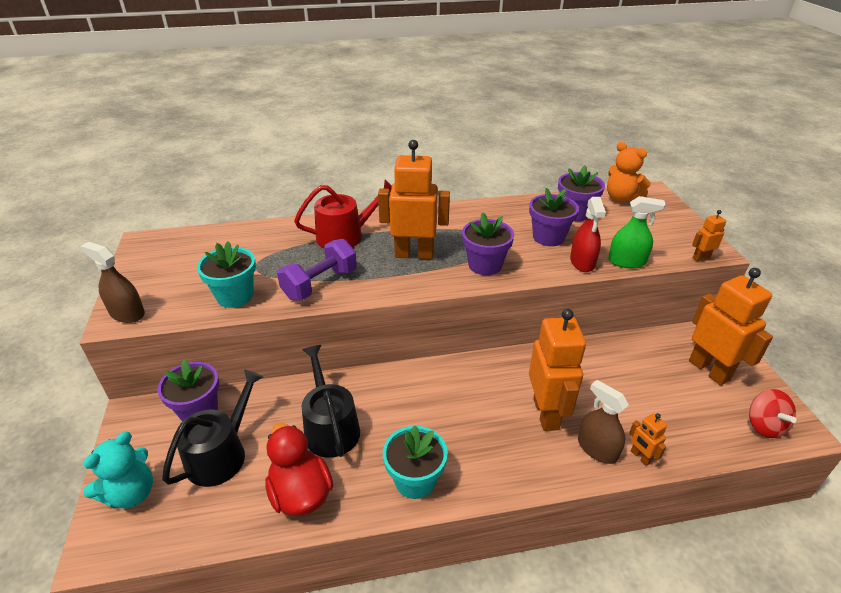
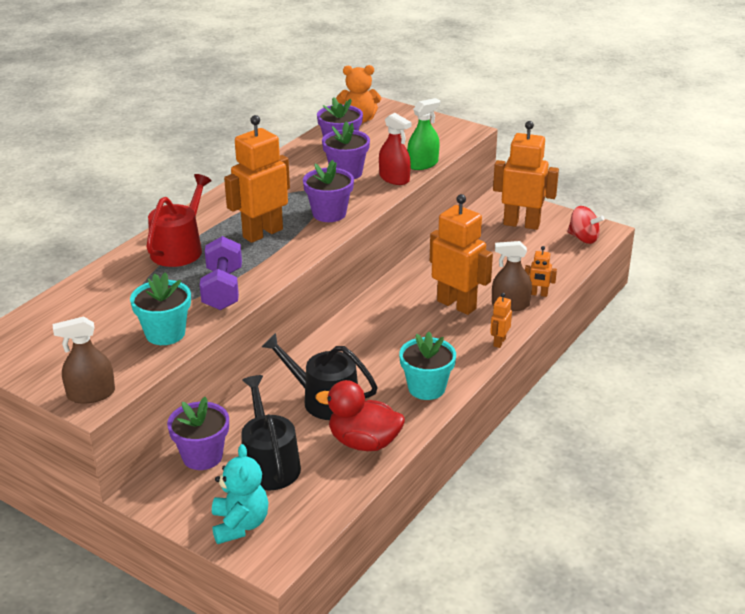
camera: 45 degrees left, 5 degrees down
orange robot [692,210,726,261] -> orange robot moved to [490,293,512,348]

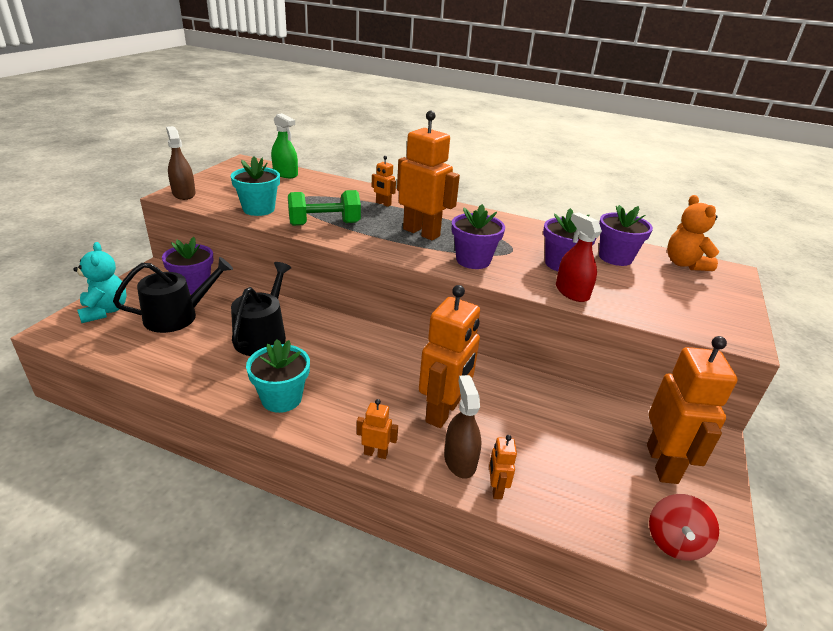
camera: 75 degrees right, 0 degrees up
red watering can [146,174,212,267] -> orange robot [372,156,396,207]
purple dumbbell [200,236,242,310] -> green dumbbell [288,190,361,226]
turquoise teddy bear [212,444,269,544] -> turquoise teddy bear turned 90 degrees counterclockwise [74,242,127,323]
red duck [316,380,405,451] -> none
red spray bottle [379,113,411,185] -> red spray bottle turned 120 degrees clockwise [556,212,602,302]
green spray bottle [407,98,440,170] -> green spray bottle moved to [271,113,298,178]

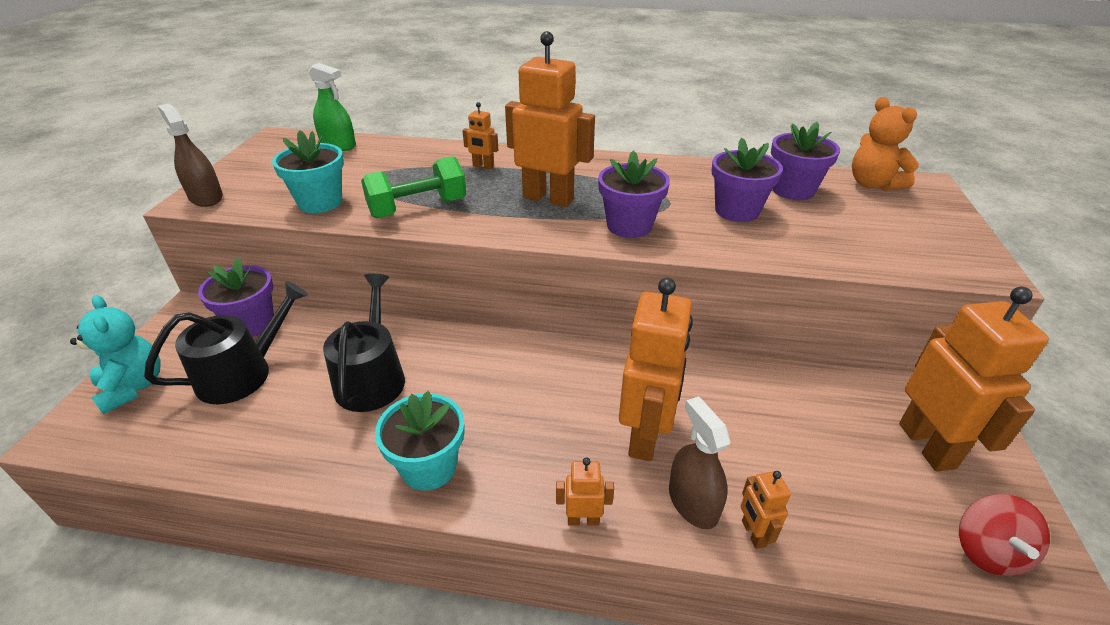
camera: 10 degrees left, 5 degrees up
red spray bottle [556,212,602,302] -> none

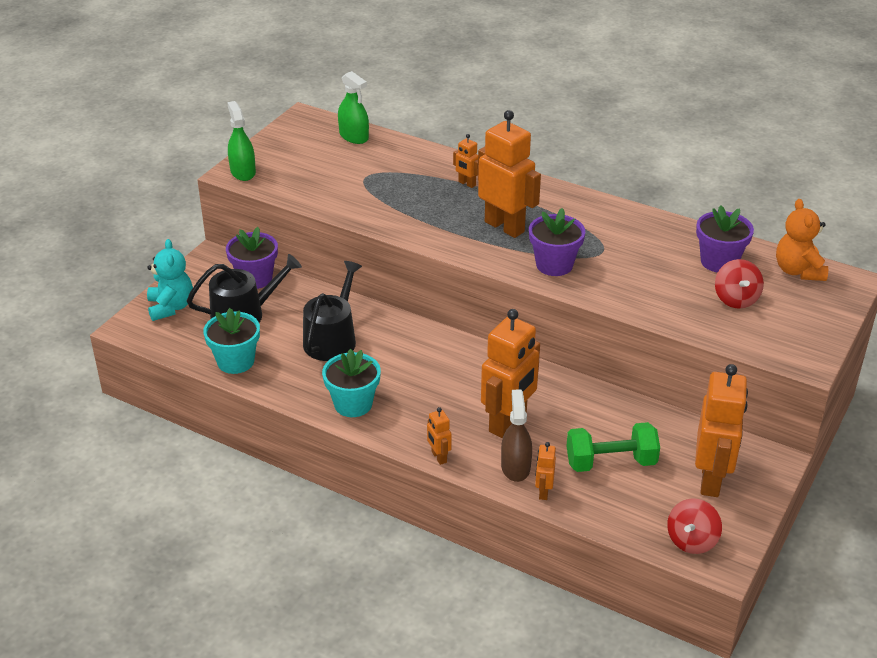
camera: 20 degrees right, 0 degrees up
brown spray bottle [158,104,223,207] -> green spray bottle [227,101,256,181]
turquoise flower pot [272,130,344,213] -> turquoise flower pot moved to [203,308,260,374]
green dumbbell [361,156,466,218] -> green dumbbell moved to [567,422,660,472]
orange robot [556,457,614,526] -> orange robot turned 135 degrees counterclockwise [427,407,452,465]
purple flower pot [711,138,783,222] -> none
none -> red spinning top [715,259,764,309]

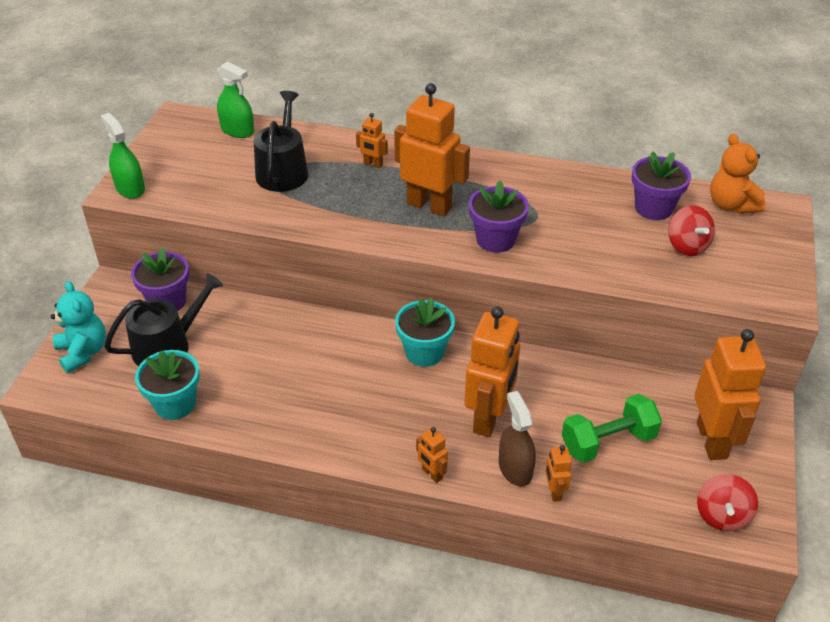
camera: 15 degrees left, 5 degrees up
black watering can [303,261,362,361] -> black watering can moved to [254,91,308,192]
turquoise flower pot [322,349,381,417] -> turquoise flower pot moved to [395,298,455,367]

